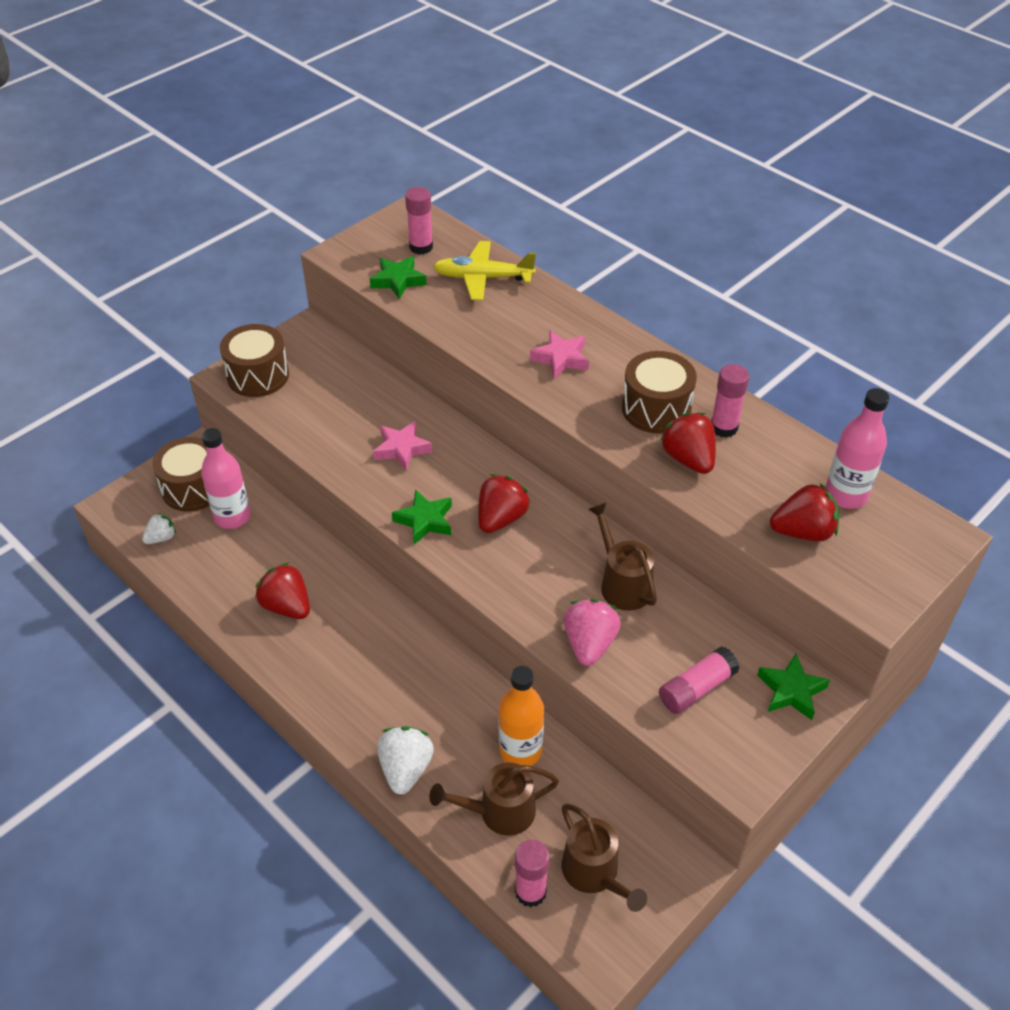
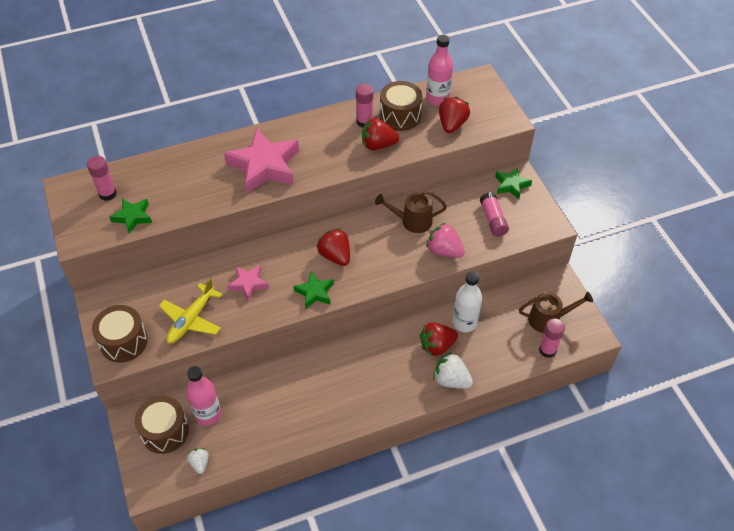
camera: 65 degrees left, 5 degrees up
red strawberry [255,562,310,619] -> red strawberry moved to [420,322,458,356]
brown watering can [429,762,559,836] -> none
yellow plane [433,241,536,300] -> yellow plane moved to [159,278,223,344]
orange bottle [499,666,544,766] -> white bottle [452,271,482,333]
pink star [530,330,589,379] -> pink star [224,128,299,194], size x1.91
brown drum [622,351,697,434] -> brown drum moved to [380,81,423,131]

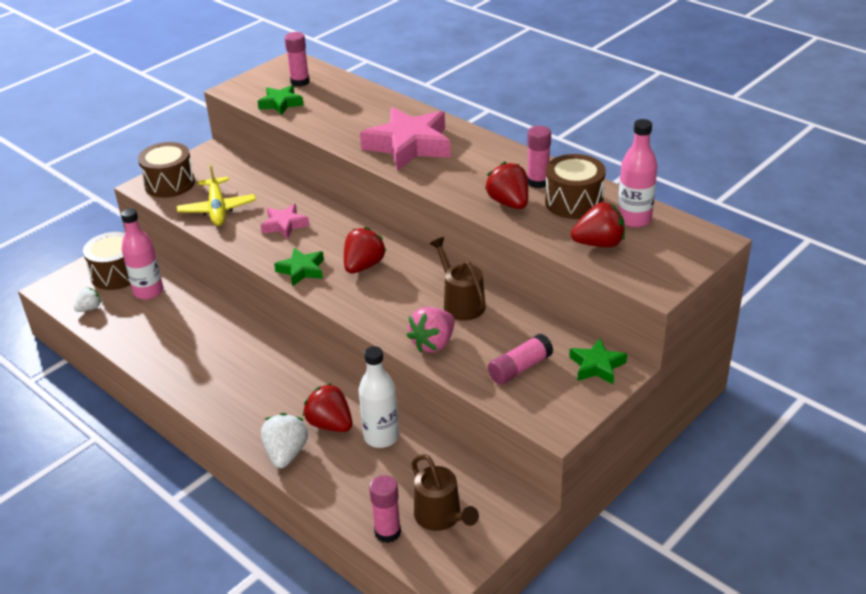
camera: 65 degrees right, 15 degrees down
yellow plane [159,278,223,344] -> yellow plane turned 105 degrees counterclockwise [177,164,256,226]
pink strawberry [427,223,465,258] -> pink strawberry turned 150 degrees counterclockwise [406,307,454,353]

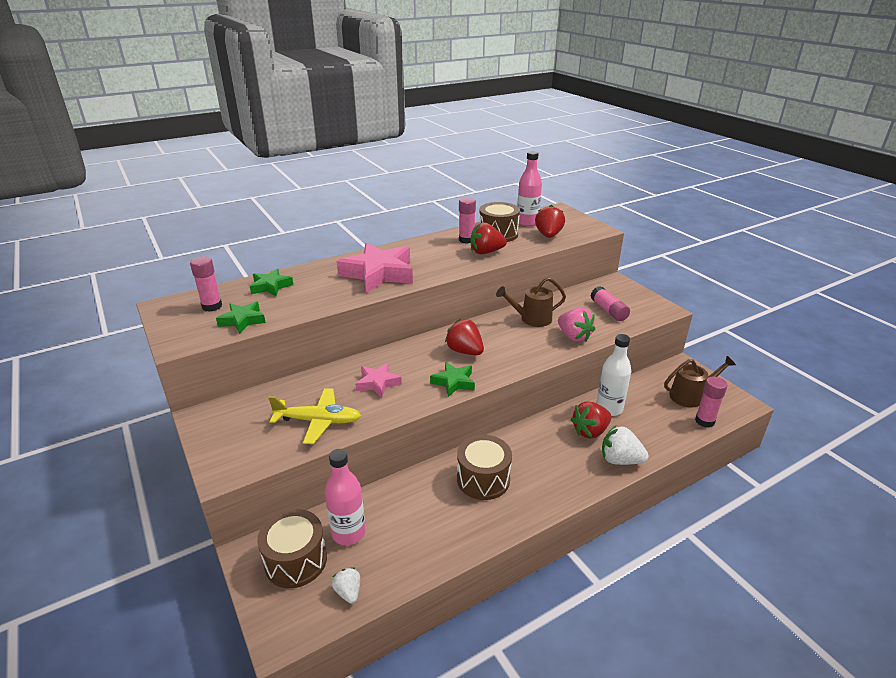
camera: 75 degrees left, 5 degrees down
brown drum [138,142,195,198] -> brown drum moved to [457,435,512,500]
green star [569,338,627,384] -> green star moved to [250,269,293,296]

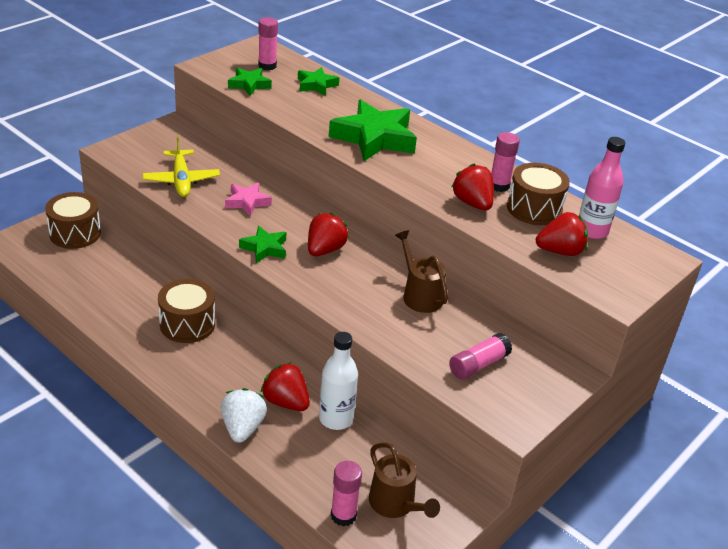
camera: 70 degrees right, 5 degrees up
pink bottle [325,449,366,545] -> none
white strawberry [332,567,360,603] -> none
pink star [337,243,413,293] -> green star [329,100,417,161]
pink strawberry [558,308,595,342] -> none

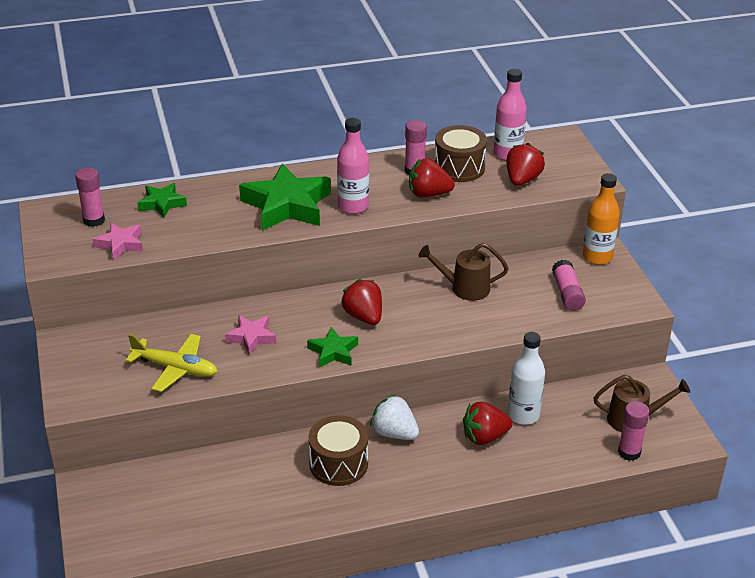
camera: 55 degrees left, 0 degrees up
brown drum [45,192,101,249] -> none
white strawberry [221,388,267,443] -> white strawberry moved to [370,395,419,440]
green star [228,68,272,96] -> pink star [93,223,143,260]
none -> pink bottle [337,118,369,214]
none -> orange bottle [583,173,620,265]

